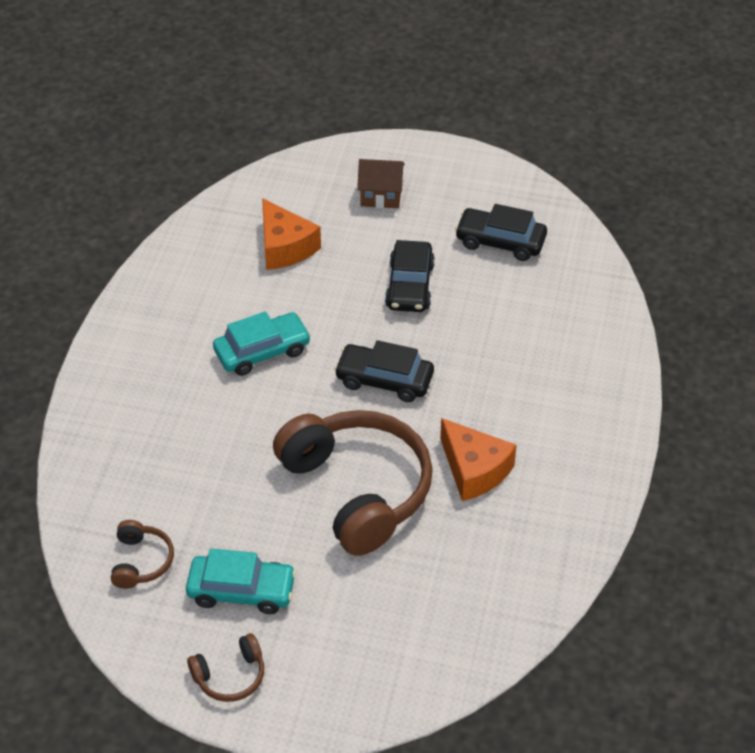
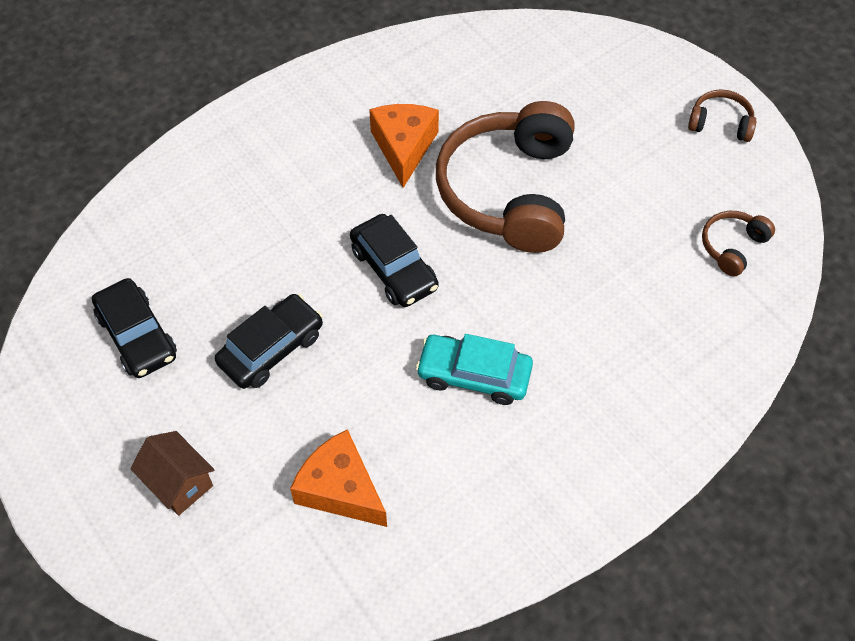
camera: 140 degrees left, 10 degrees up
turquoise car [186,548,296,614] -> none
orange cheese [262,198,321,270] -> orange cheese turned 60 degrees counterclockwise [290,429,387,527]

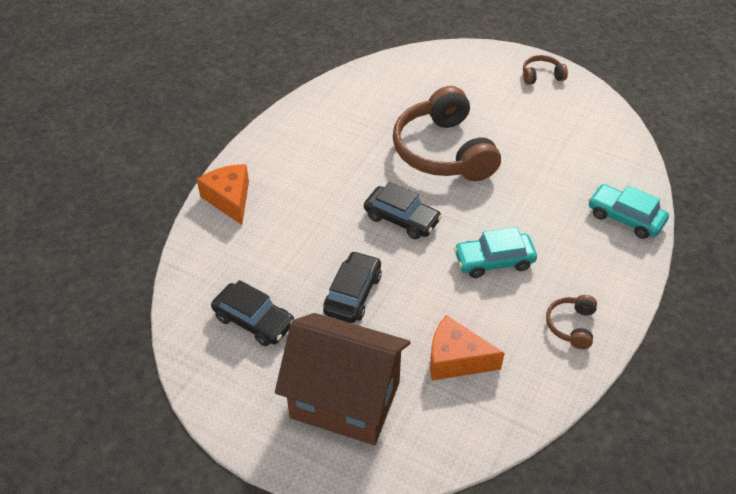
camera: 25 degrees left, 10 degrees down
brown house [130,431,215,516] -> brown house [275,313,411,445], size x2.22
orange cheese [369,104,439,188] -> orange cheese moved to [197,164,249,225]
brown headphones [702,211,775,276] -> brown headphones moved to [546,295,597,349]
none -> turquoise car [588,184,669,239]

